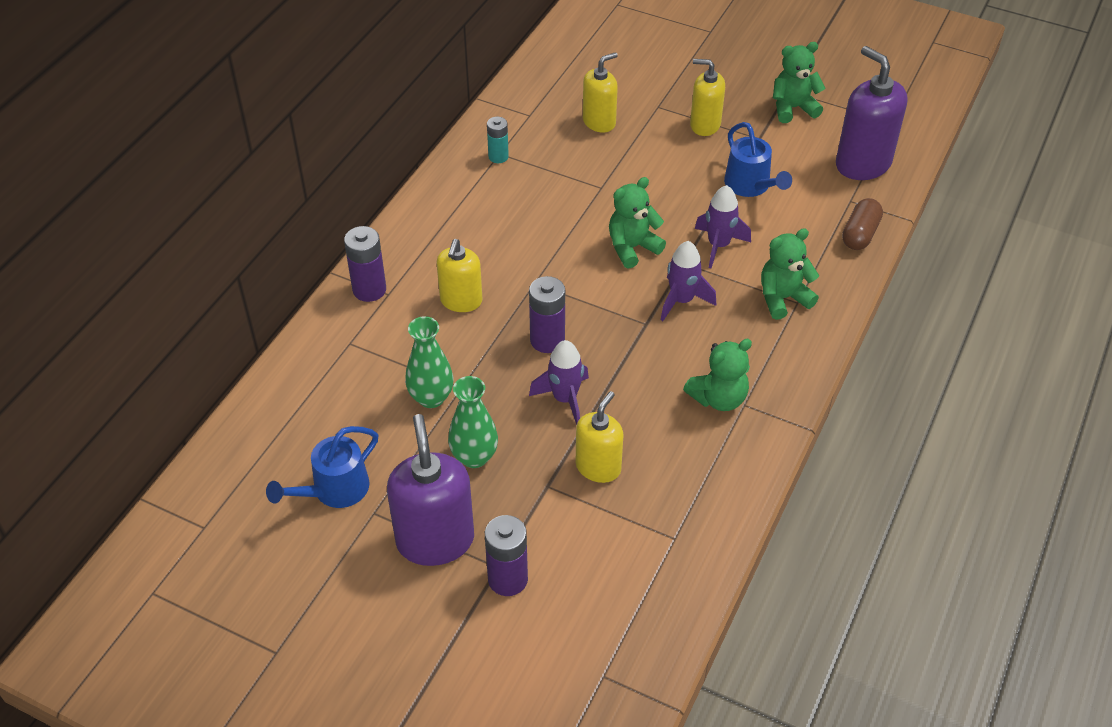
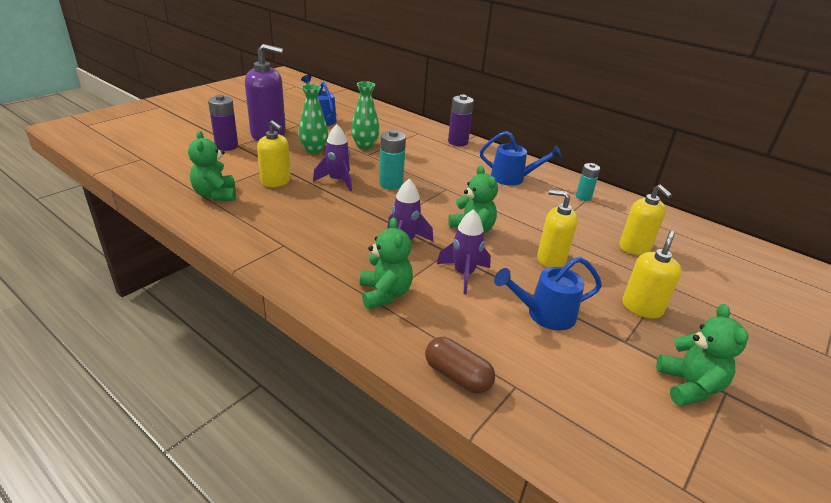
camera: 100 degrees right, 15 degrees down
yellow soap dispenser [436,239,483,312] -> yellow soap dispenser moved to [537,190,578,268]
purple battery [529,276,565,353] -> turquoise battery [379,130,406,190]
green teddy bear [683,339,752,411] -> green teddy bear moved to [188,131,236,201]
purple soap dispenser [836,46,908,180] -> none
none -> blue watering can [480,131,562,186]

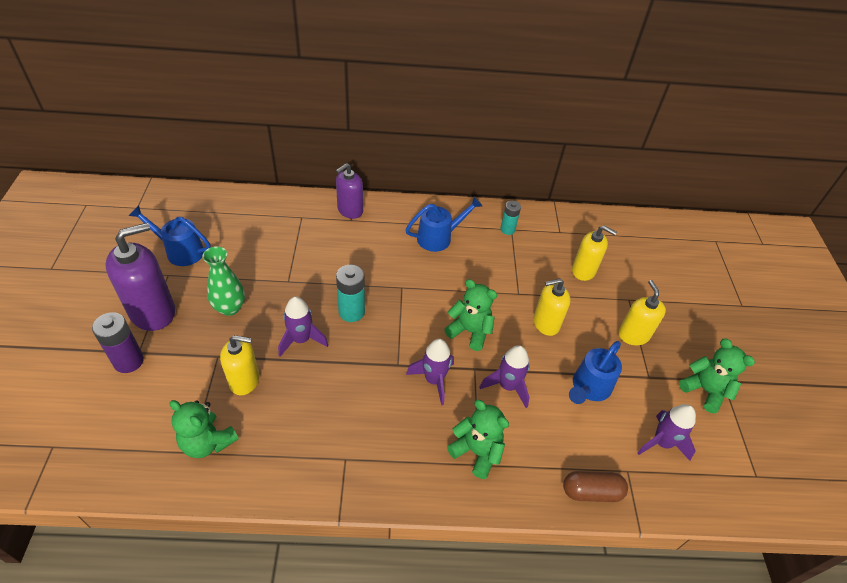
camera: 40 degrees left, 15 degrees up
green vase [351,81,380,150] -> none
purple battery [448,95,474,146] -> purple soap dispenser [336,163,363,219]
none -> purple rocket [637,404,696,461]

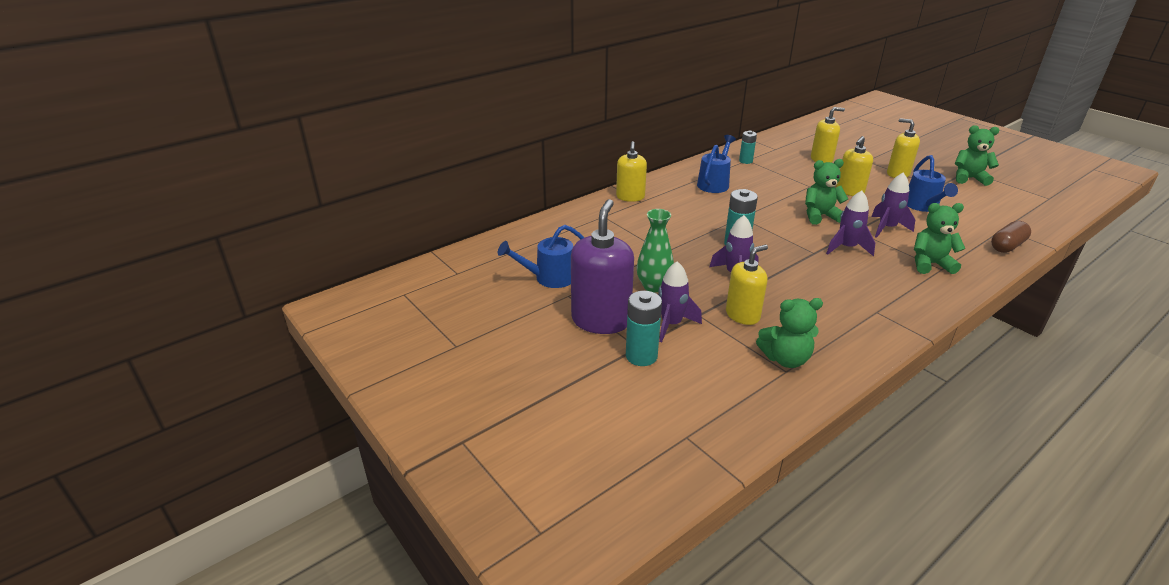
camera: 35 degrees left, 15 degrees down
purple battery [92,312,144,373] -> turquoise battery [626,291,662,366]
purple soap dispenser [336,163,363,219] -> yellow soap dispenser [616,141,647,202]
purple rocket [637,404,696,461] -> purple rocket moved to [658,261,702,342]

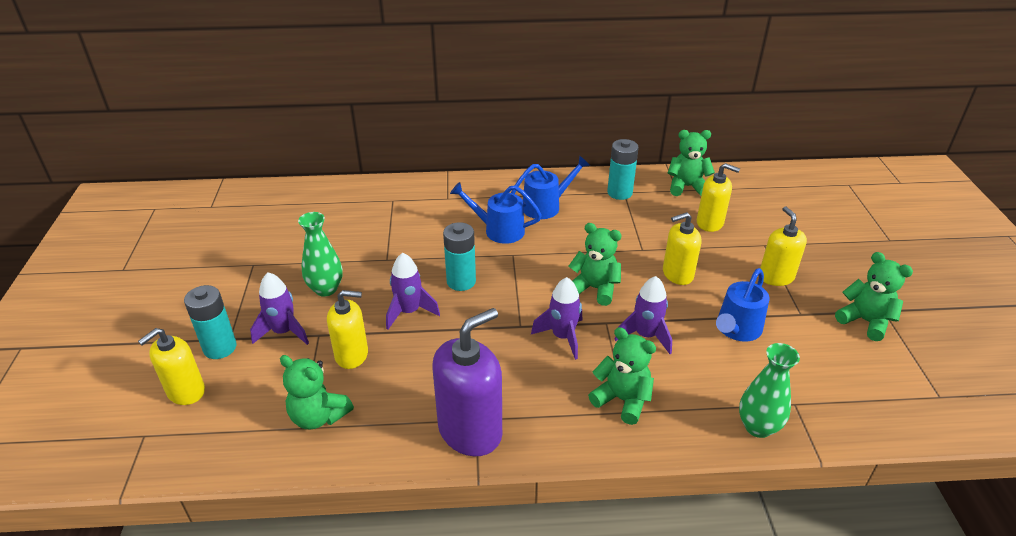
camera: 35 degrees right, 5 degrees up
blue watering can [498,225,584,288] -> blue watering can moved to [450,182,542,244]
purple soap dispenser [571,199,634,334] -> purple soap dispenser moved to [432,308,502,456]
yellow soap dispenser [616,141,647,202] -> yellow soap dispenser moved to [138,328,205,405]
turquoise battery [739,131,757,164] -> turquoise battery [607,139,639,200], size x1.52
brown capsule [991,221,1031,253] -> green vase [739,343,800,438]
none -> green teddy bear [668,130,715,196]

